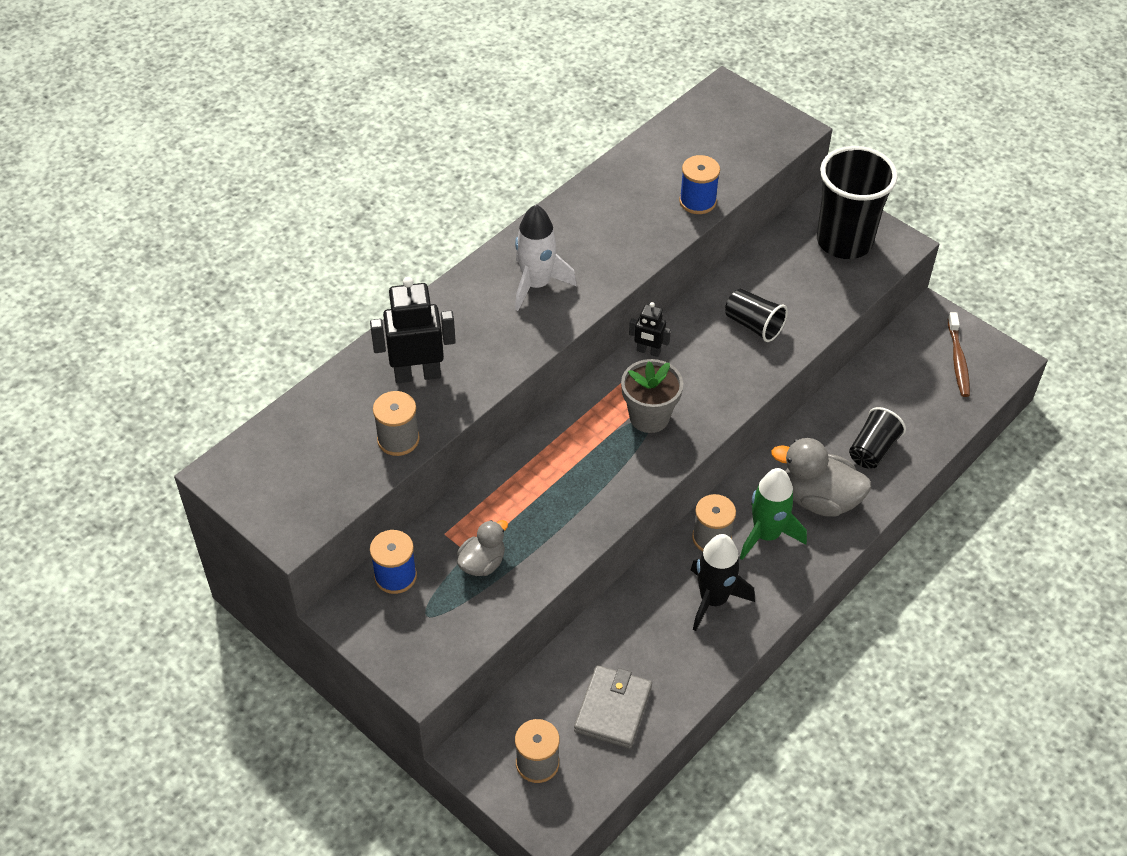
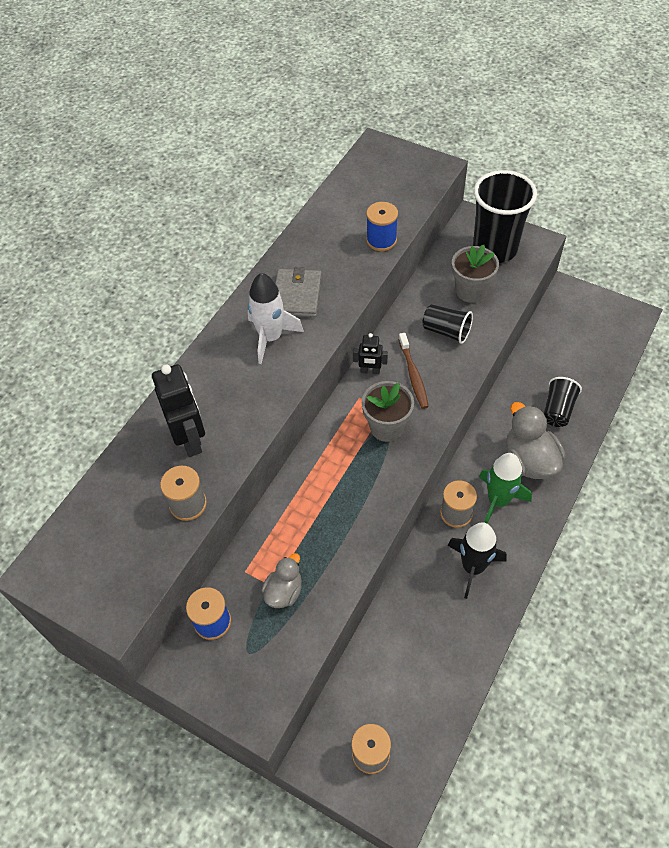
camera: 10 degrees left, 5 degrees up
black robot [370,277,456,383] -> black robot turned 90 degrees clockwise [152,364,205,457]
grey wallet [574,665,652,748] -> grey wallet moved to [275,267,322,317]
grey duck [771,438,871,517] -> grey duck turned 60 degrees clockwise [506,402,565,479]
brown toothbrush [948,312,970,397] -> brown toothbrush moved to [399,333,429,409]
none -> grey flower pot [452,245,499,303]

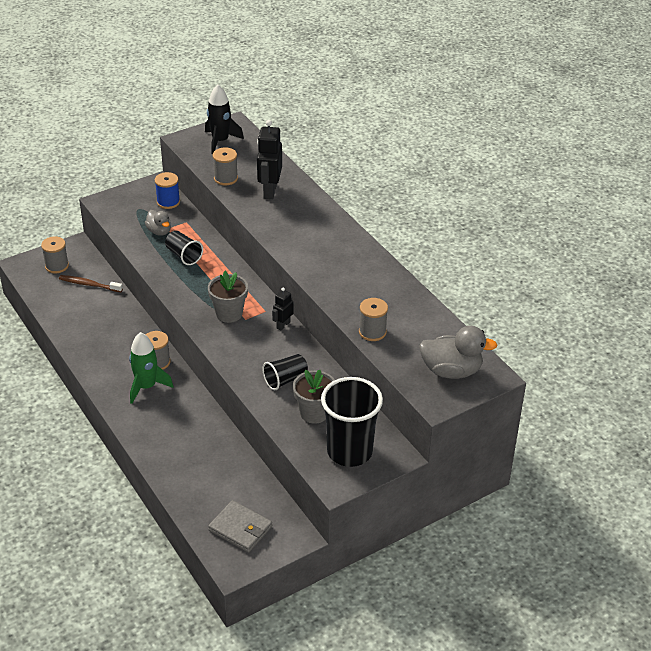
camera: 115 degrees right, 15 degrees down
black robot [152,364,205,457] -> black robot turned 90 degrees clockwise [257,120,282,199]
white rocket [248,273,304,364] -> none
grey wallet [275,267,322,317] -> grey wallet moved to [208,500,272,553]
blue spool [366,202,398,251] -> grey spool [359,298,388,341]
brown toothbrush [399,333,429,409] -> brown toothbrush moved to [59,275,123,292]
black rocket [447,522,507,599] -> black rocket moved to [205,84,244,154]
grey duck [506,402,565,479] -> grey duck moved to [419,326,497,379]
black cup [544,377,582,427] -> black cup moved to [165,231,203,265]

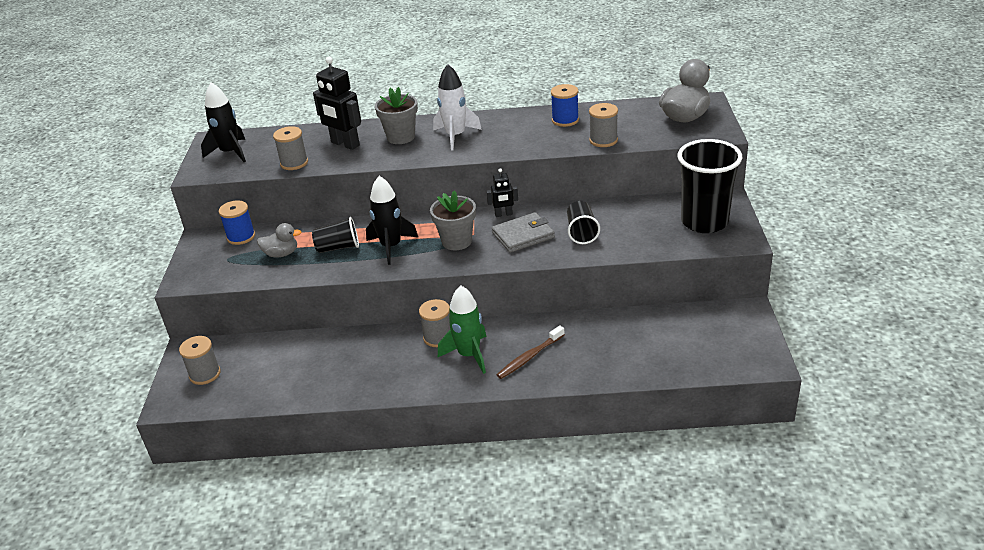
camera: 55 degrees left, 5 degrees down
brown toothbrush [59,275,123,292] -> brown toothbrush moved to [497,325,565,379]
grey wallet [208,500,272,553] -> grey wallet moved to [492,212,555,253]
black robot [272,288,293,330] -> black robot turned 75 degrees counterclockwise [486,168,518,217]
grey flower pot [293,370,335,424] -> grey flower pot moved to [375,87,418,144]
none -> black rocket [366,176,418,265]
none -> white rocket [433,64,482,151]
none -> blue spool [551,84,579,127]

